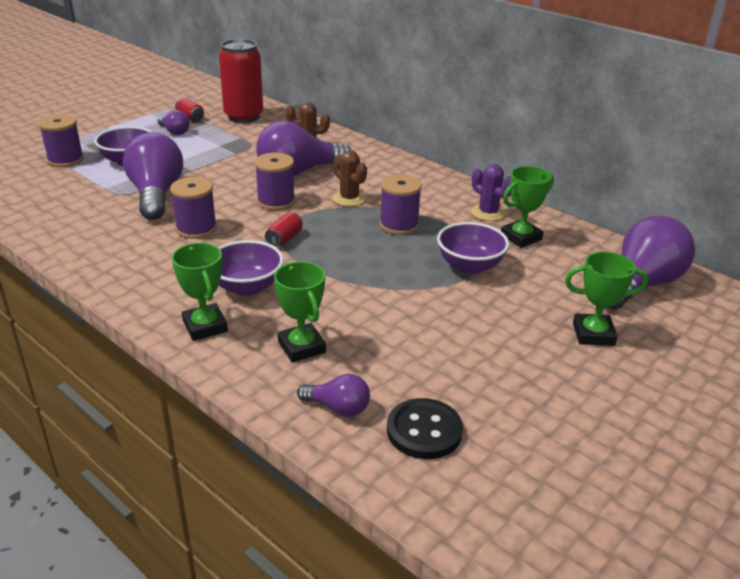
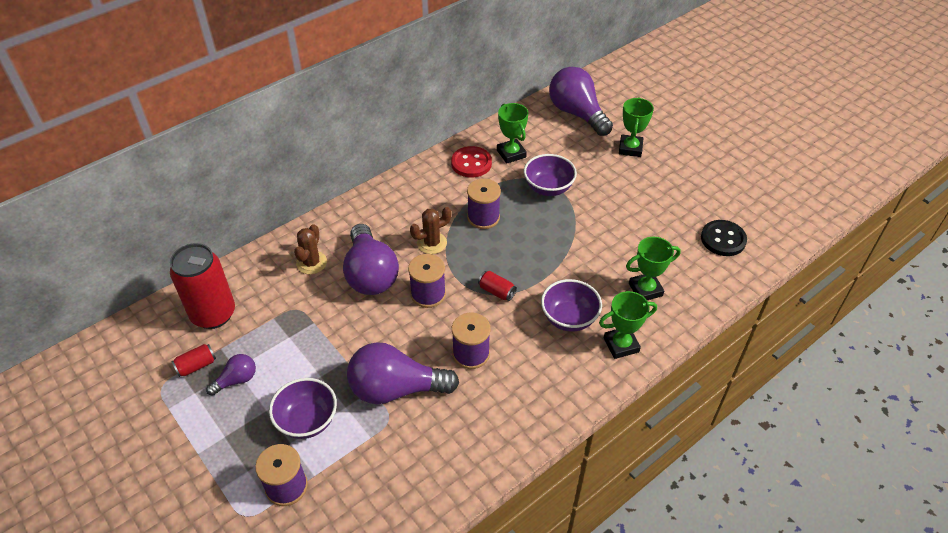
camera: 80 degrees left, 15 degrees up
purple light bulb [297,374,370,417] -> none
purple cactus [471,164,511,221] -> red button [451,146,492,178]

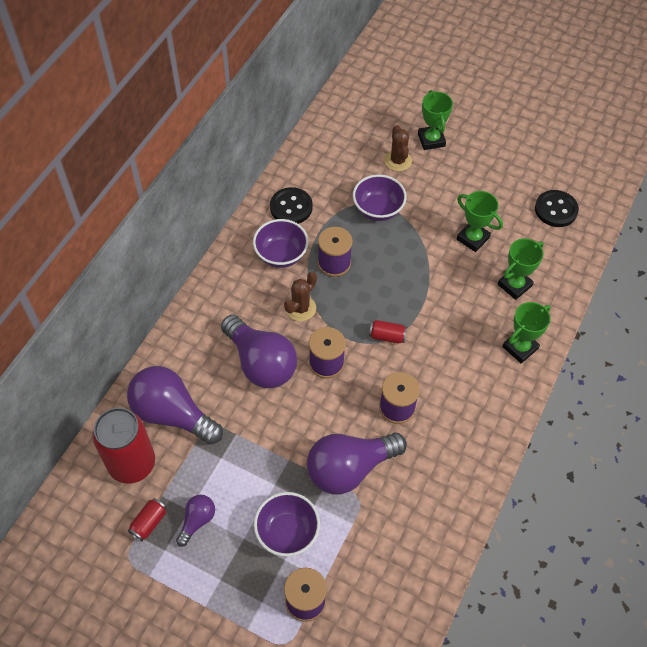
camera: 25 degrees left, 10 degrees up
brown cactus [294,224,327,274] -> brown cactus moved to [384,125,412,171]
red button [451,146,492,178] -> black button [270,187,313,224]
green trophy [497,103,529,164] -> green trophy moved to [457,191,503,252]
purple bowl [541,279,602,332] -> purple bowl moved to [253,219,309,268]
purple light bulb [549,67,613,136] -> purple light bulb moved to [127,366,223,445]

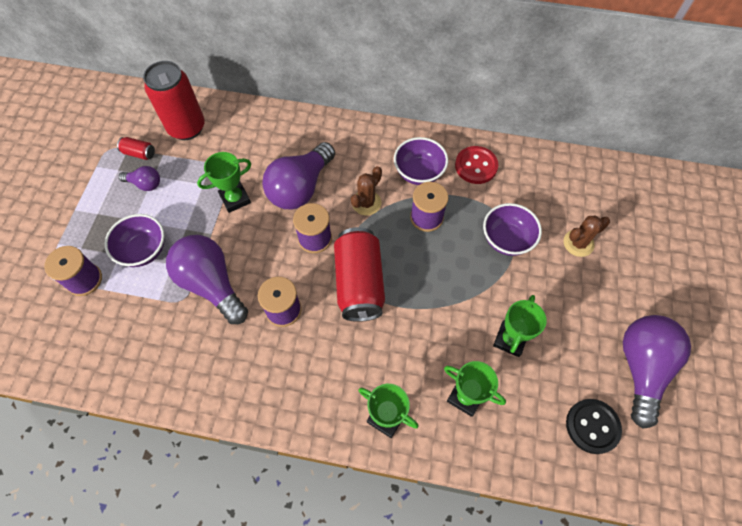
camera: 75 degrees right, 5 degrees up
purple light bulb [127,366,223,445] -> purple light bulb moved to [623,315,691,429]
black button [270,187,313,224] -> red button [455,146,498,184]
brown cactus [284,272,317,321] -> brown cactus turned 75 degrees counterclockwise [351,166,382,215]
red can [369,320,407,344] -> red can [334,227,385,322], size x2.33
green trophy [418,90,453,150] -> green trophy moved to [197,152,251,213]

